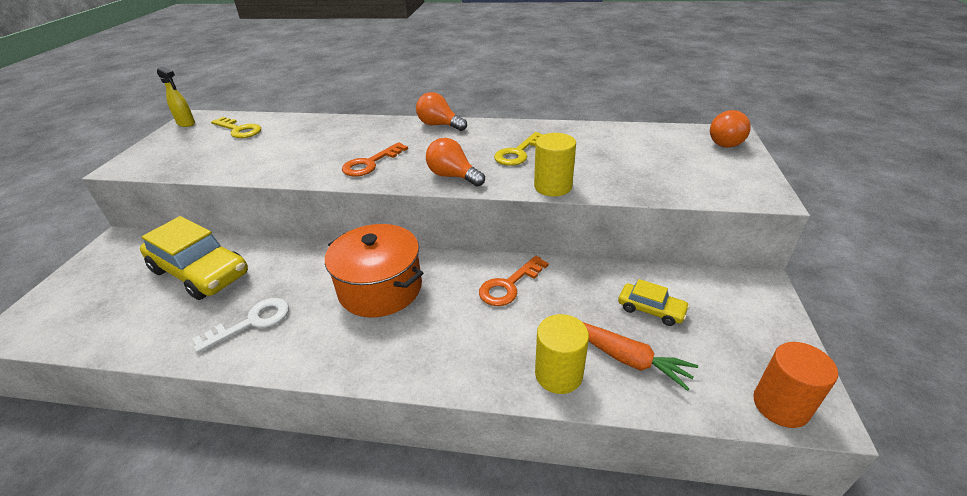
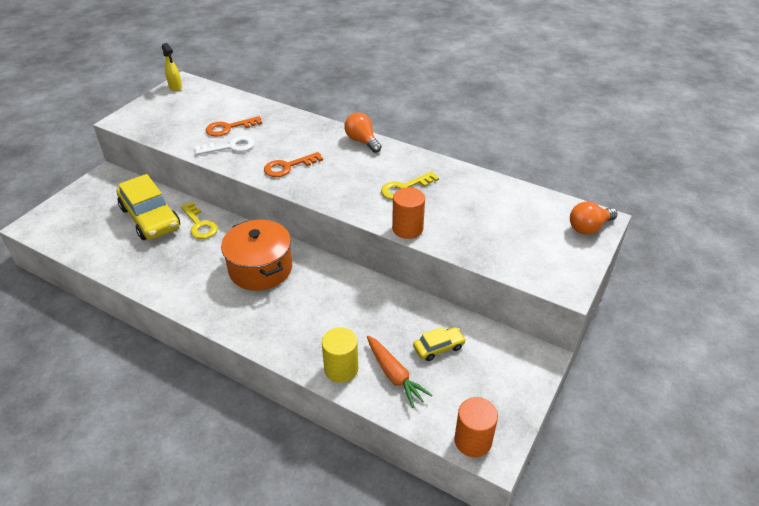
camera: 20 degrees right, 5 degrees up
white key [192,298,289,353] -> white key moved to [195,136,255,155]
yellow key [211,117,261,138] -> yellow key moved to [181,202,218,239]
orange light bulb [426,138,485,187] -> none
orange key [479,256,549,306] -> orange key moved to [206,116,262,137]
yellow cylinder [534,133,576,197] -> orange cylinder [392,187,425,239]
yellow car [618,279,690,326] -> yellow car turned 75 degrees counterclockwise [413,327,466,361]

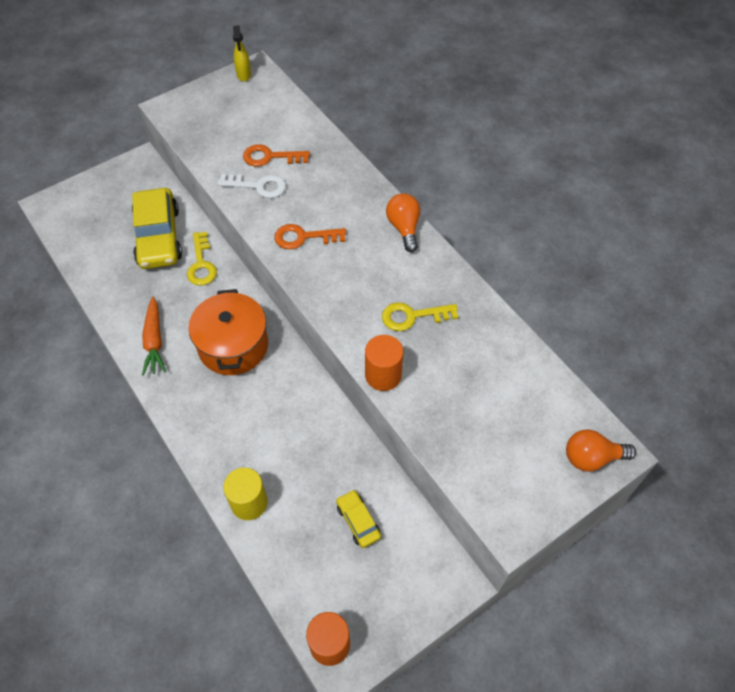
camera: 25 degrees right, 15 degrees up
orange carrot [367,336,433,408] -> orange carrot moved to [142,297,166,376]
yellow car [413,327,466,361] -> yellow car turned 120 degrees counterclockwise [336,490,381,548]

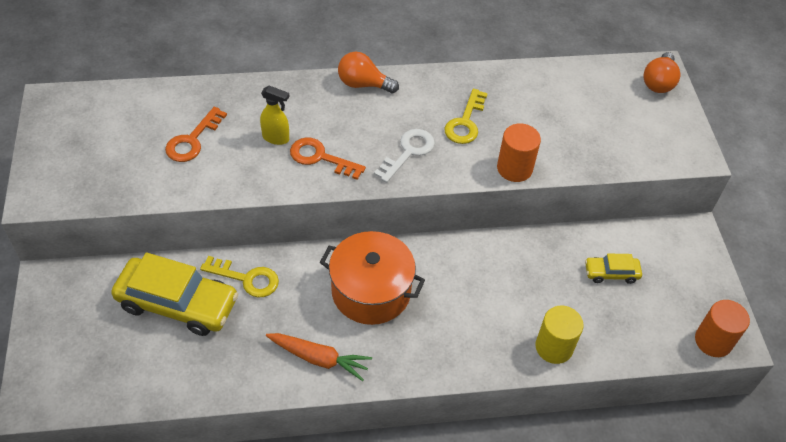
camera: 65 degrees left, 5 degrees down
white key [218,174,286,198] -> white key moved to [374,129,435,183]
yellow spray bottle [233,25,251,82] -> yellow spray bottle moved to [260,85,290,145]
orange key [274,224,346,249] -> orange key turned 90 degrees clockwise [290,137,366,180]

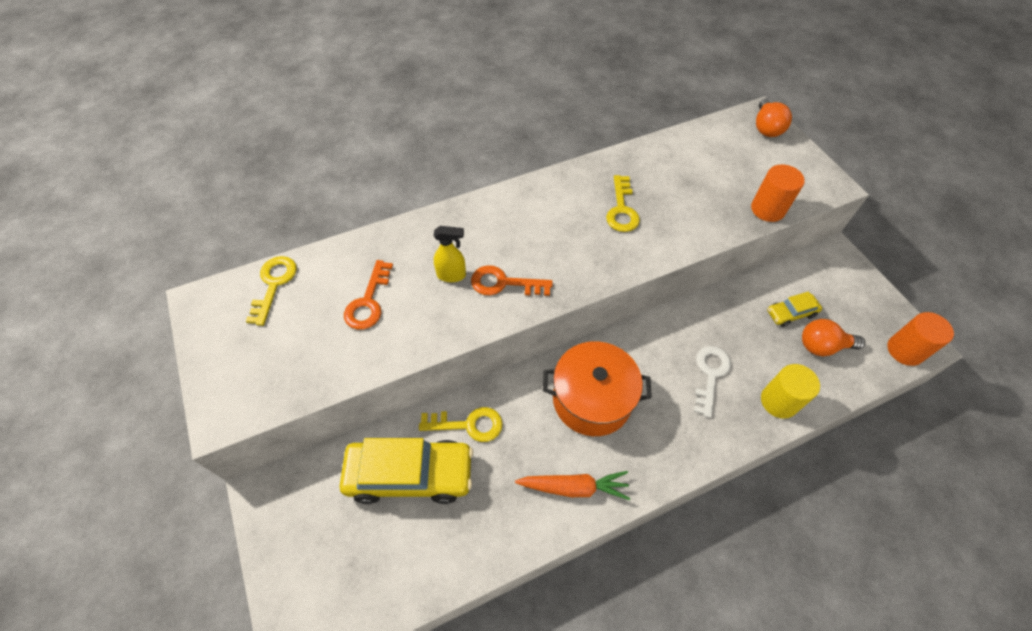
camera: 15 degrees left, 5 degrees up
orange light bulb [338,52,399,93] -> orange light bulb moved to [802,319,865,356]
white key [374,129,435,183] -> white key moved to [694,346,731,418]
orange cylinder [497,123,541,182] -> orange cylinder moved to [751,164,805,222]
none -> yellow key [246,256,297,326]

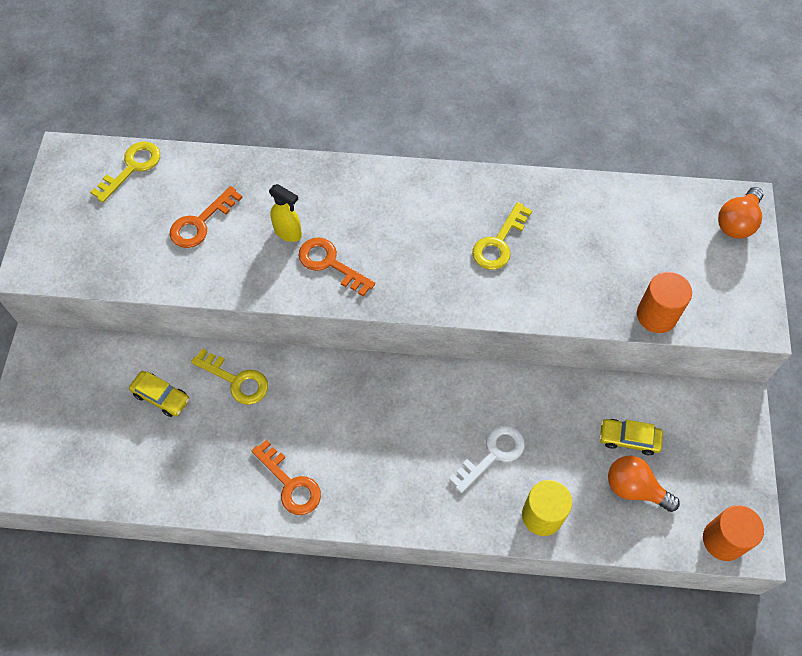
camera: 30 degrees right, 5 degrees up
yellow car [339,438,473,504] -> yellow car [129,371,189,417], size x0.49
orange carrot [515,471,630,500] -> orange key [252,439,321,515]
orange pot [543,341,652,436] -> none

